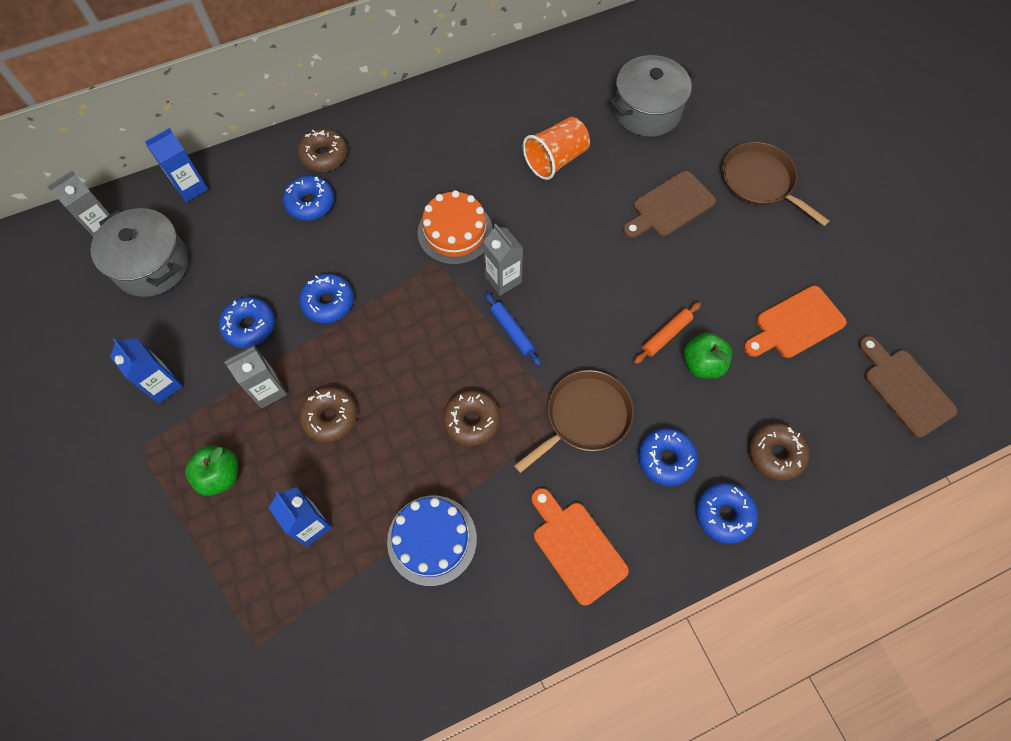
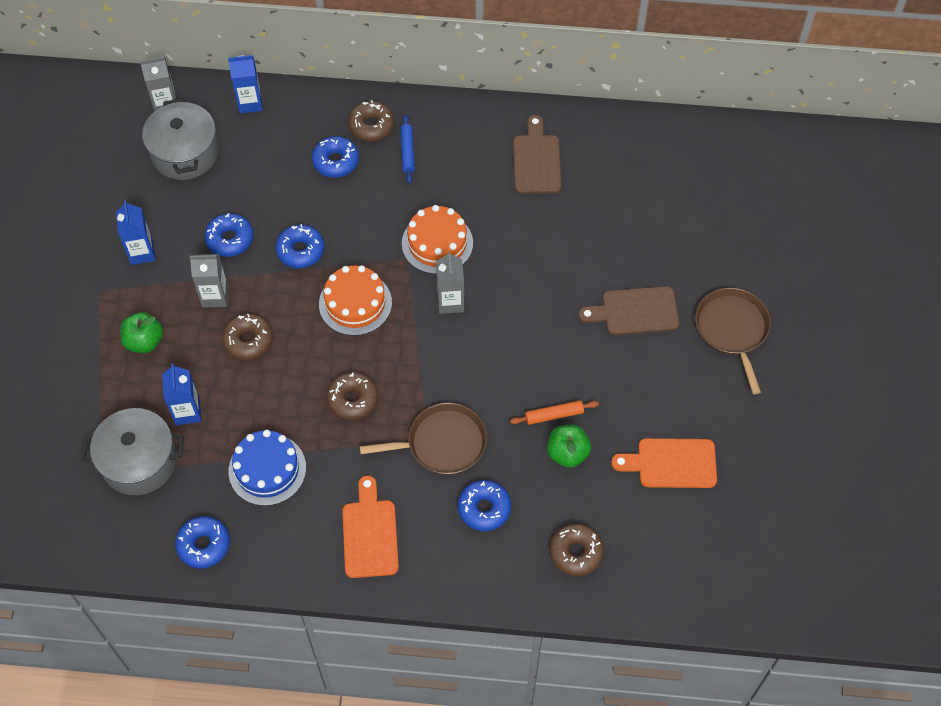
camera: 30 degrees right, 5 degrees down
blue rolling pin [485,292,541,366] -> blue rolling pin moved to [400,114,415,184]
orange cup [523,117,590,180] -> none
grey pot [609,55,695,137] -> grey pot moved to [81,408,184,495]
blue donut [696,483,758,544] -> blue donut moved to [175,516,230,569]
brown cutting board [858,336,957,438] -> brown cutting board moved to [513,115,561,194]
none -> orange cake [319,265,392,336]

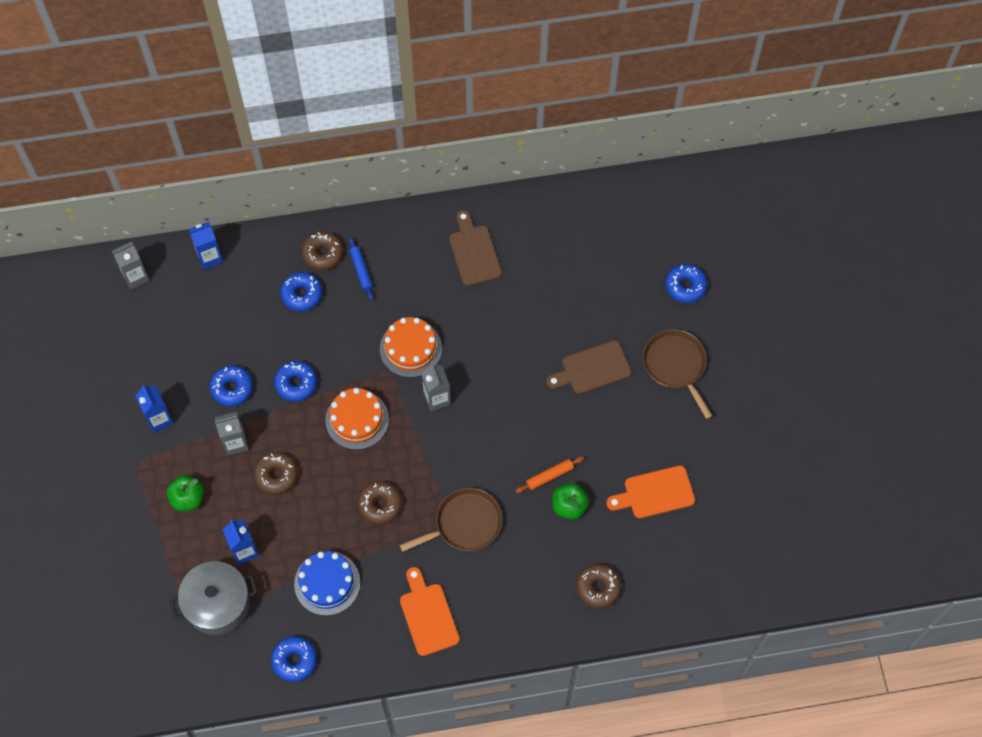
camera: 15 degrees left, 5 degrees up
grey pot [142,98,219,180] -> none
blue donut [458,480,511,531] -> blue donut moved to [665,264,707,303]

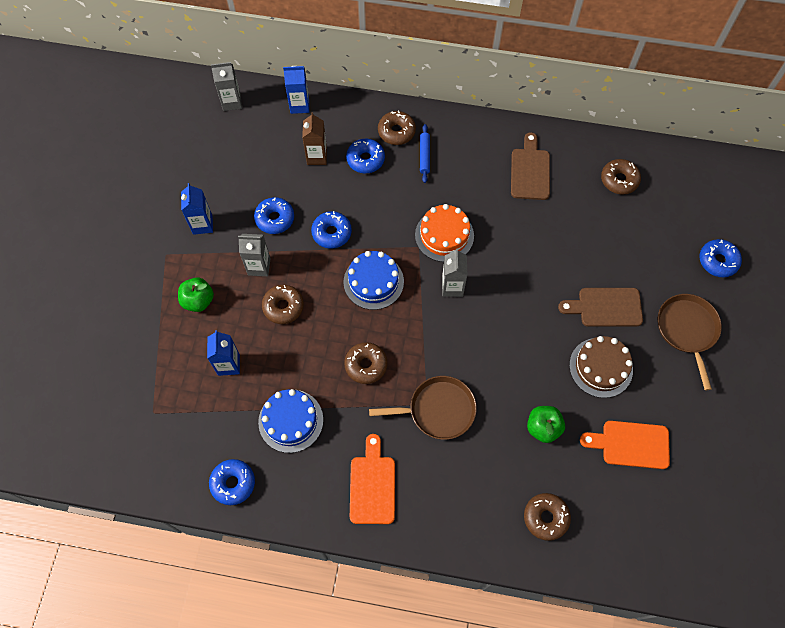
camera: 20 degrees right, 0 degrees up
grey pot [169,561,258,635] -> none
orange cake [325,388,389,450] -> blue cake [343,251,404,310]
orange rolling pin [516,456,584,493] -> none
none -> brown carton [302,112,327,165]
none -> brown cake [569,336,633,398]
none -> brown donut [601,159,641,195]

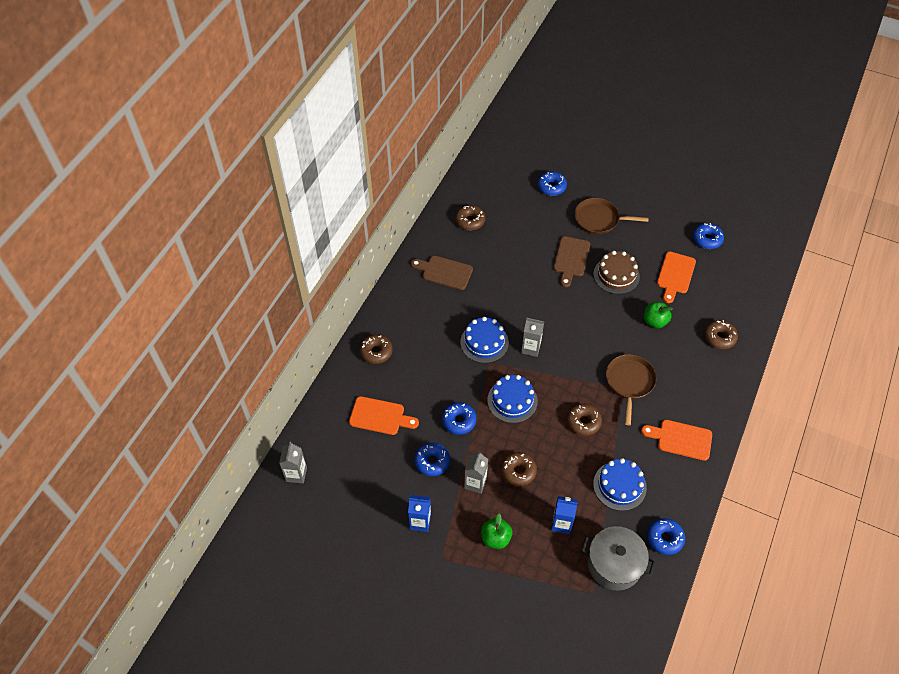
camera: 75 degrees left, 10 degrees down
blue carton [283,66,309,114] -> none
brown carton [302,112,327,165] -> orange cutting board [349,396,419,435]
blue donut [346,139,385,173] -> blue donut moved to [693,223,724,249]
orange cake [415,204,474,262] -> blue cake [461,317,509,363]
blue rolling pin [420,124,430,183] -> none
none -> grey pot [581,526,656,591]

